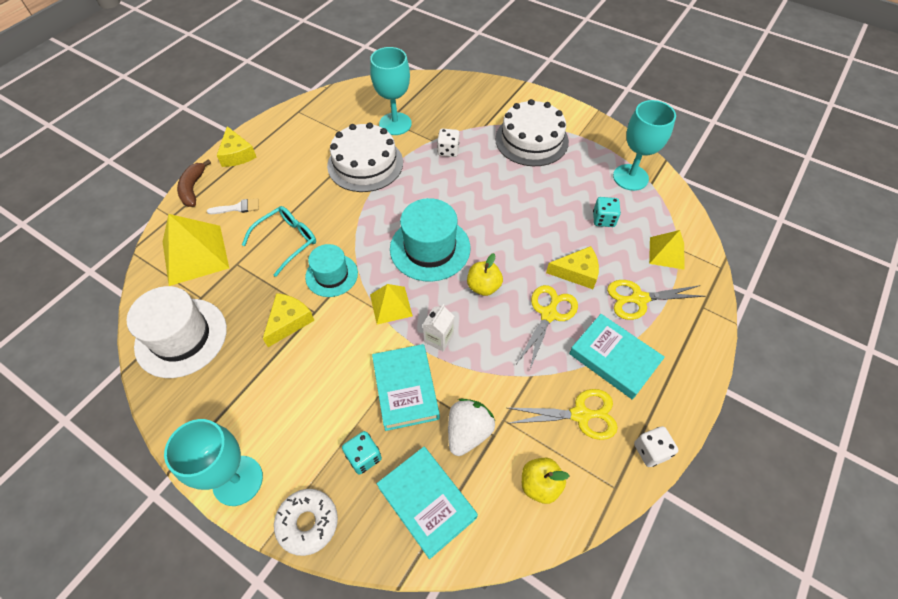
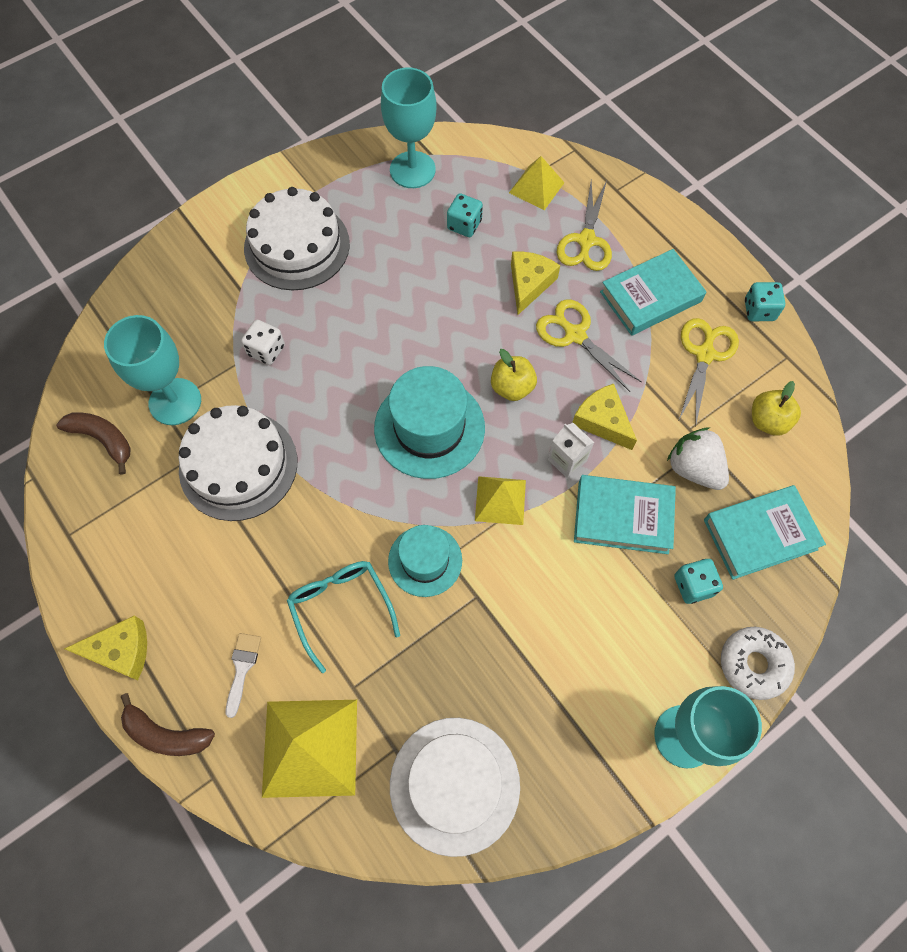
camera: 70 degrees left, 10 degrees up
yellow cheese [263,293,315,347] -> yellow cheese moved to [572,384,637,450]
white dice [634,426,678,467] -> turquoise dice [745,282,785,321]
none -> brown banana [56,412,131,475]

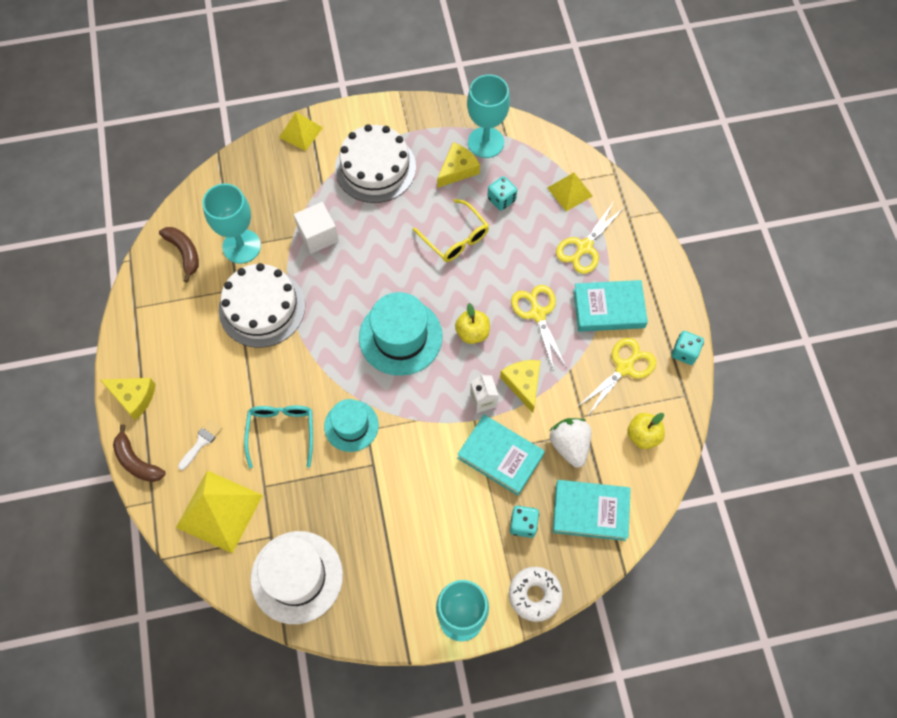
camera: 25 degrees right, 0 degrees up
white dice [241,320,285,365] -> white cube [294,202,339,254]
yellow pyramid [475,476,526,525] -> yellow pyramid moved to [279,112,323,151]
yellow cheese [511,251,560,315] -> yellow cheese moved to [437,142,480,188]
none -> yellow glasses [413,199,489,262]

